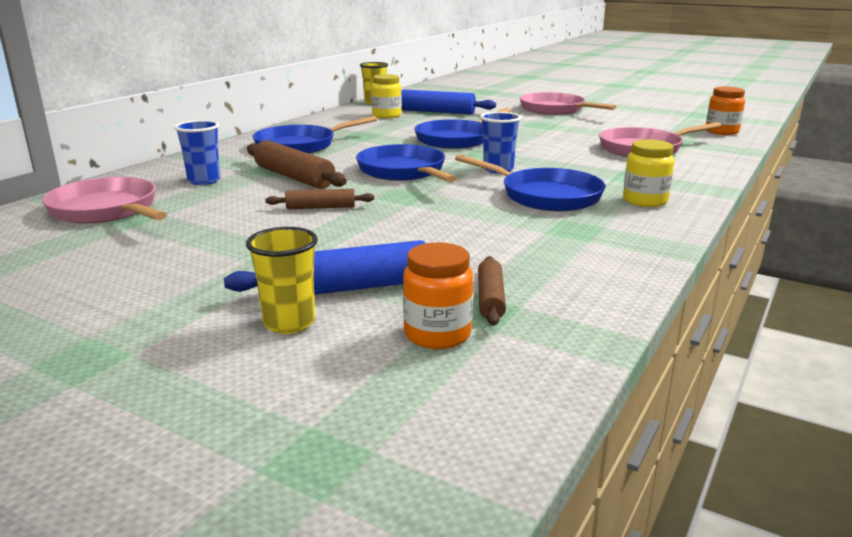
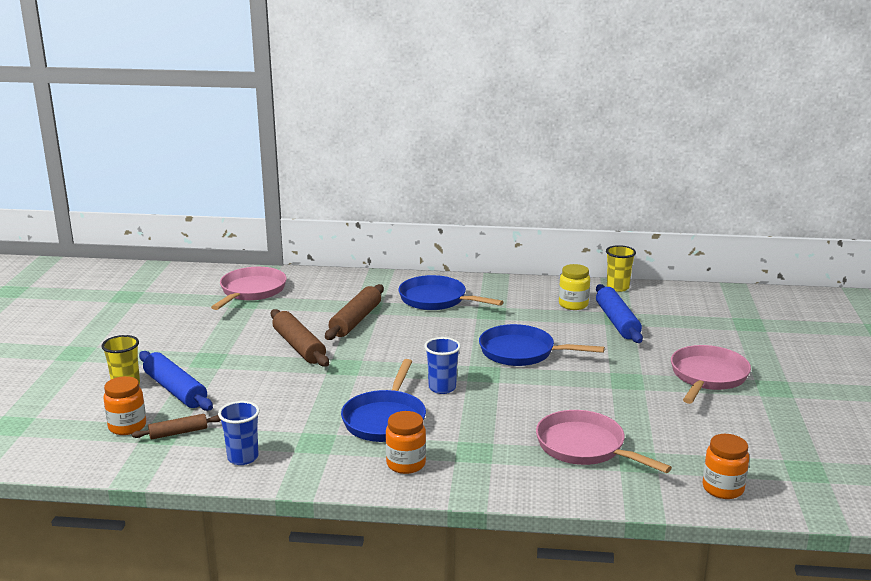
camera: 65 degrees right, 0 degrees up
blue cup [174,120,220,185] -> blue cup moved to [218,401,260,465]
brown rolling pin [265,189,374,209] -> brown rolling pin [271,309,329,367], size x1.74
blue pan [356,144,457,182] -> none
yellow jar [623,139,675,207] -> orange jar [386,411,426,474]

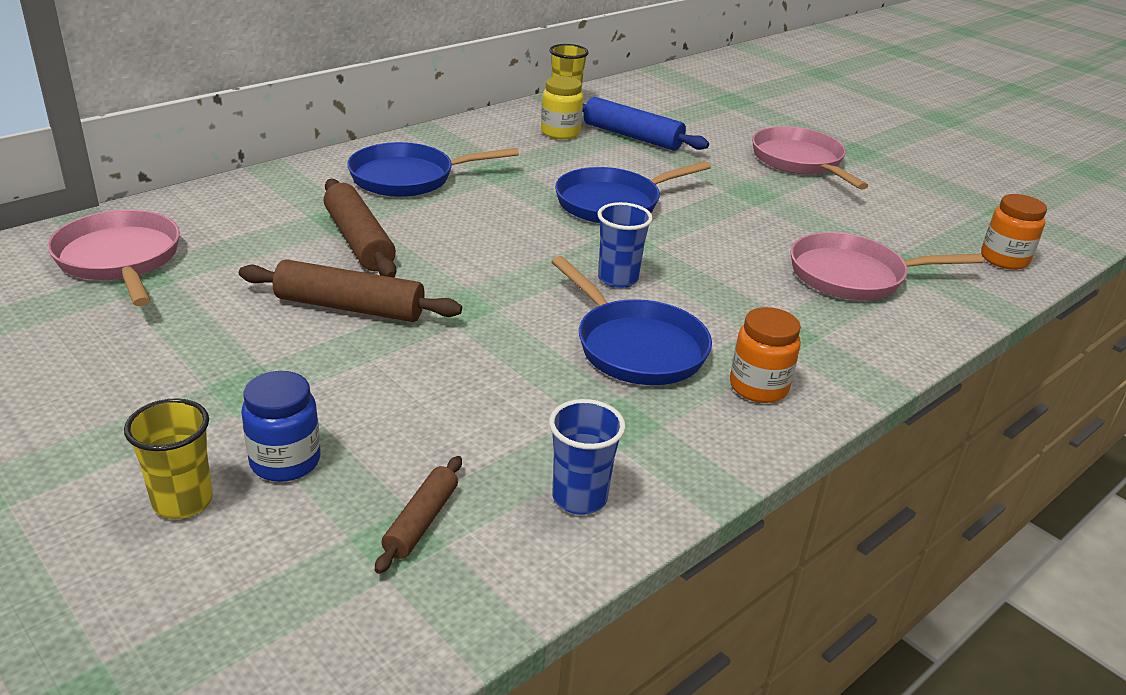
camera: 50 degrees left, 10 degrees up
orange jar [103,376,146,435] -> none
blue rolling pin [139,351,213,411] -> blue jar [241,371,321,482]

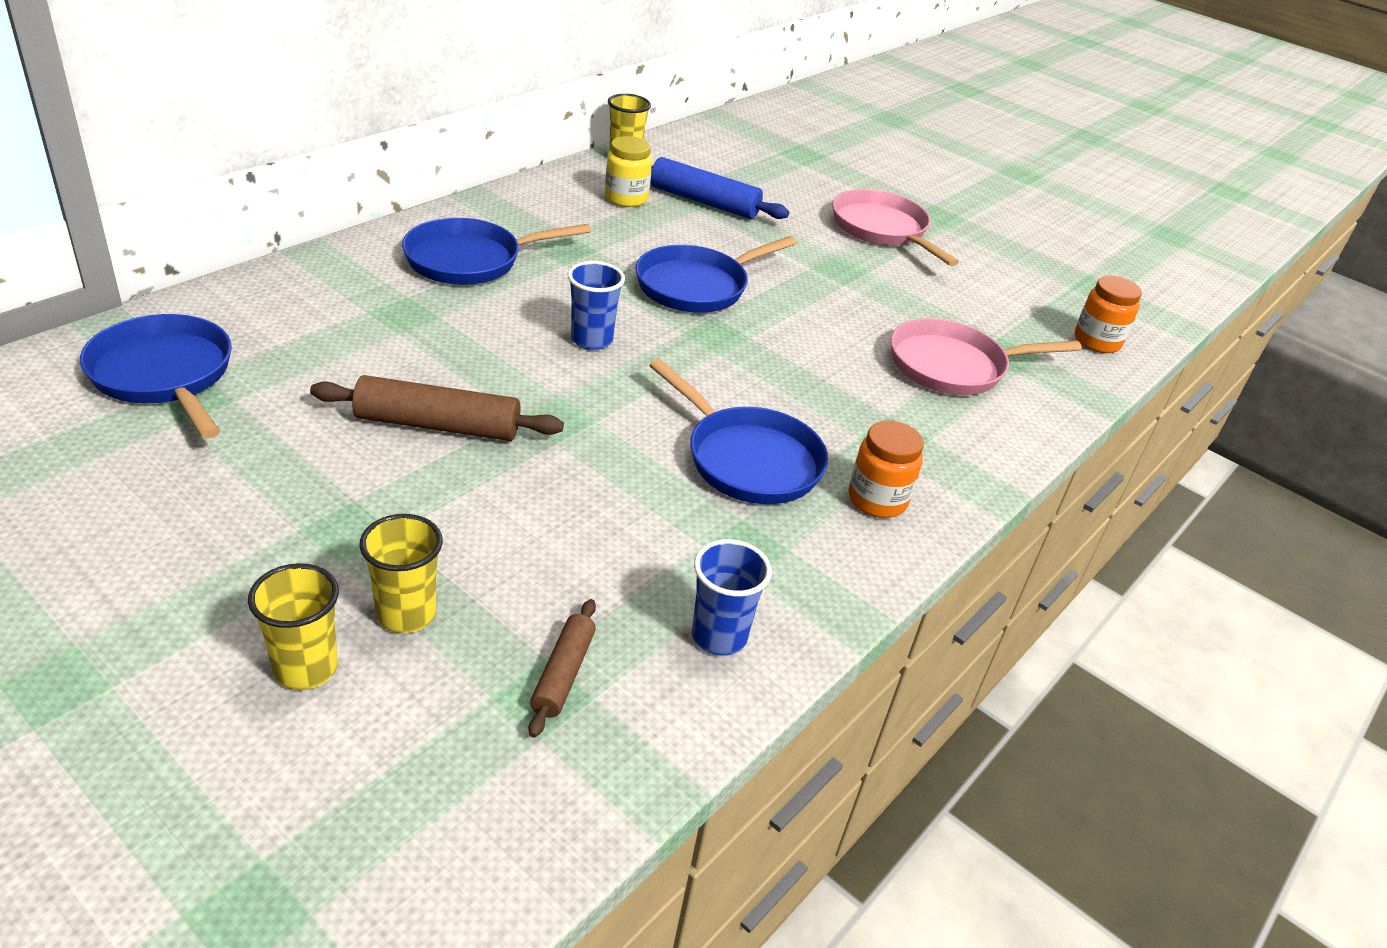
camera: 10 degrees left, 5 degrees up
pink pan [48,210,180,306] -> blue pan [80,314,232,439]
blue jar [241,371,321,482] -> yellow cup [360,514,443,633]
brown rolling pin [324,179,396,278] -> none
blue cup [597,202,653,288] -> blue cup moved to [568,261,625,350]

